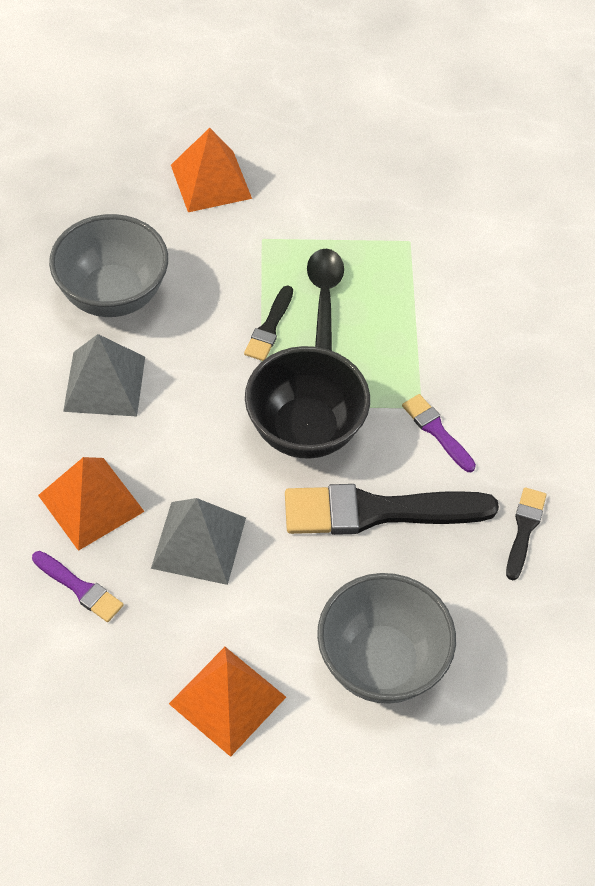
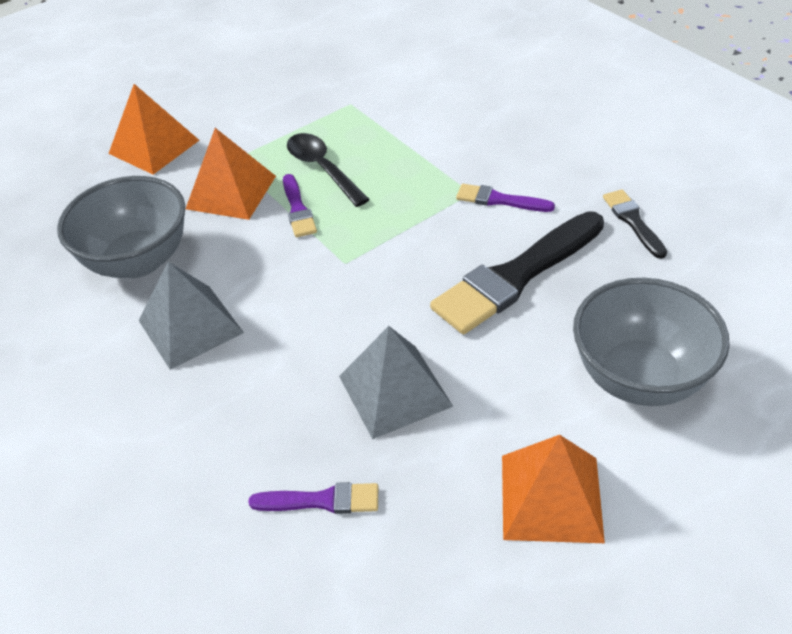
camera: 30 degrees left, 10 degrees down
orange pyramid [38,457,145,551] -> orange pyramid moved to [186,128,276,220]
black brush [244,285,293,361] -> purple brush [283,174,317,237]
black bowl [245,346,370,459] -> none

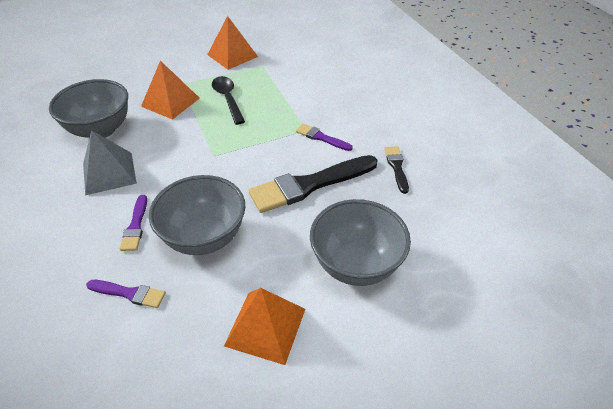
camera: 10 degrees right, 0 degrees up
orange pyramid [108,84,199,175] -> orange pyramid moved to [207,16,258,70]
purple brush [283,174,317,237] -> purple brush moved to [120,195,147,251]
grey pyramid [339,326,453,439] -> grey bowl [149,175,245,255]

